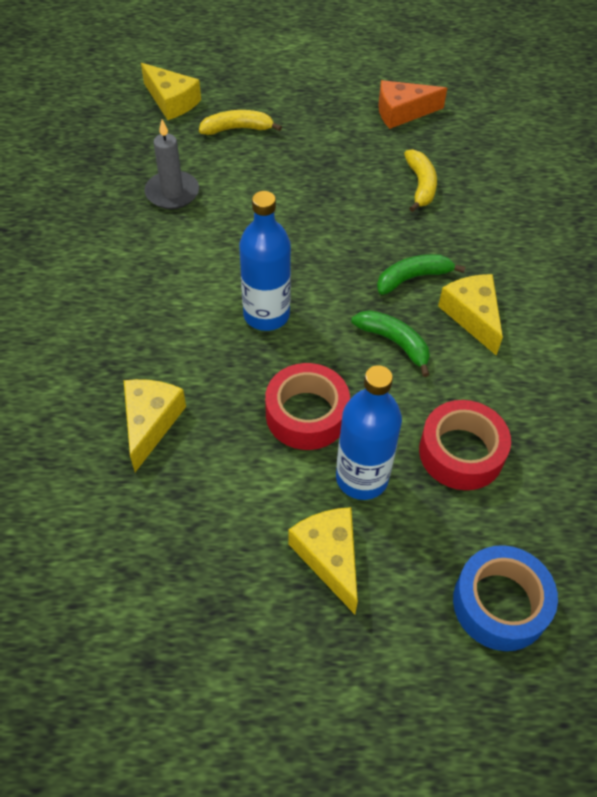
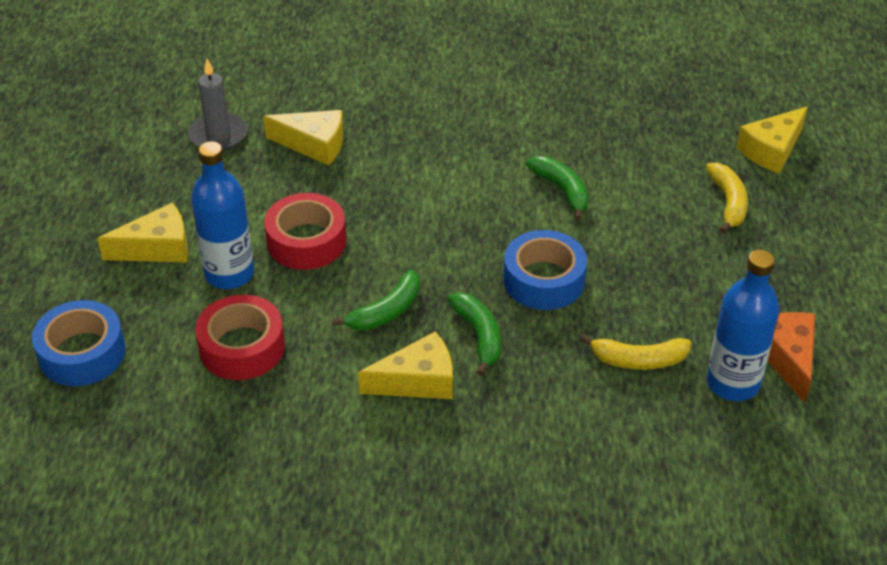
camera: 95 degrees right, 10 degrees down
grey candle [145,119,199,209] -> grey candle moved to [188,59,247,151]
blue bottle [239,191,291,331] -> blue bottle moved to [707,250,780,401]
none -> blue tape [503,230,587,310]
none -> green banana [526,156,589,221]

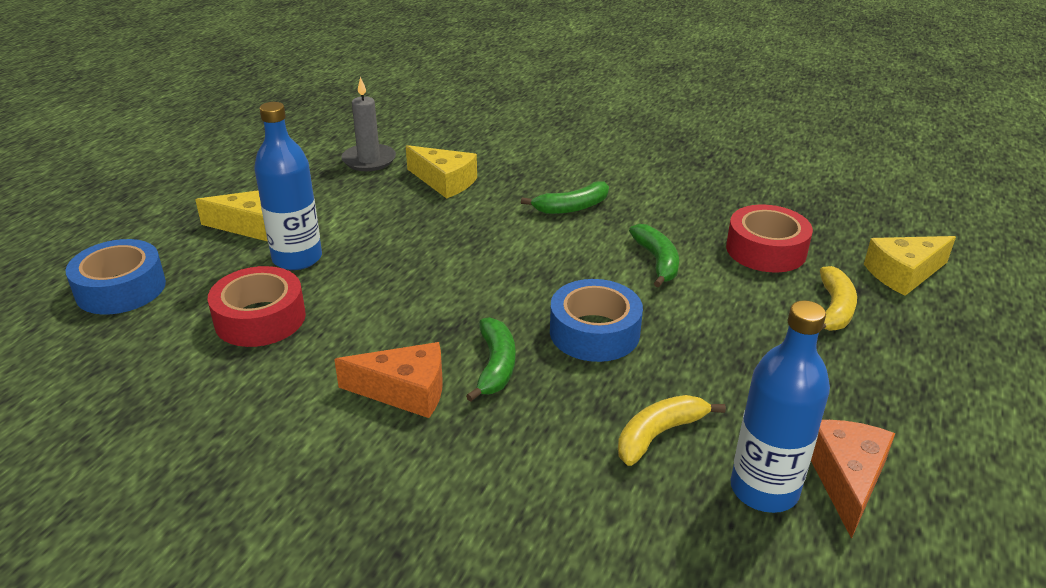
camera: 20 degrees right, 10 degrees down
red tape [264,193,346,270] -> red tape moved to [726,204,813,273]
green banana [332,270,420,331] -> green banana moved to [521,181,609,214]
yellow cheese [358,331,453,399] -> orange cheese [334,342,443,418]
yellow banana [580,334,692,370] -> yellow banana turned 120 degrees clockwise [618,395,726,466]

